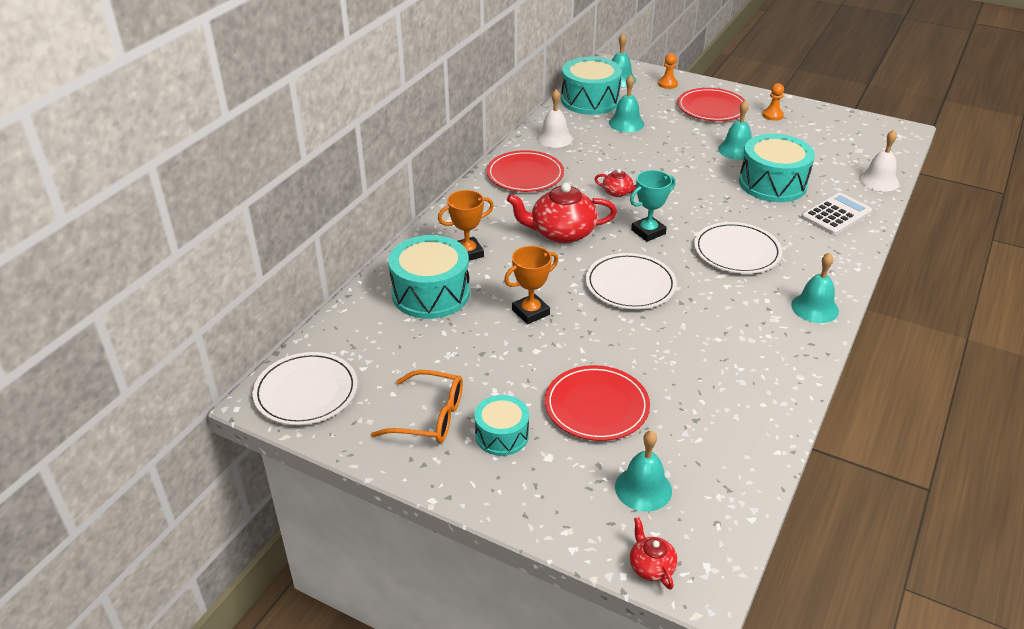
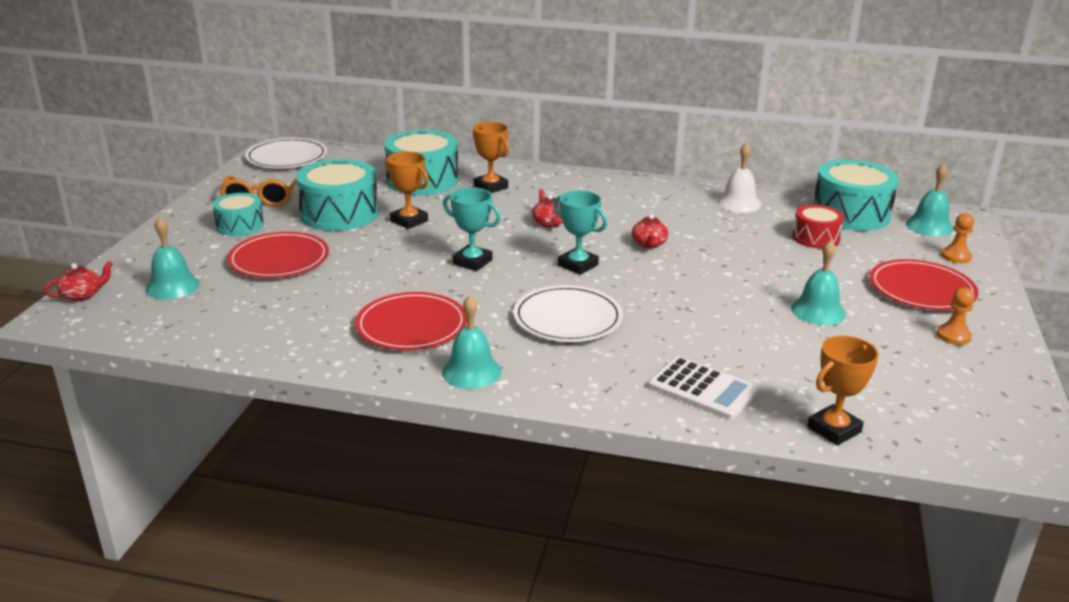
camera: 75 degrees right, 10 degrees down
red plate [487,150,564,192] -> red plate moved to [355,292,467,350]
red teapot [507,183,617,243] -> red teapot [532,189,563,228], size x0.50
white plate [586,253,677,309] -> turquoise trophy [443,187,501,271]
turquoise bell [609,75,644,132] -> red drum [792,205,844,249]
turquoise drum [739,134,815,202] -> turquoise drum moved to [296,159,379,231]
white bell [859,130,899,192] -> orange trophy [807,336,879,446]

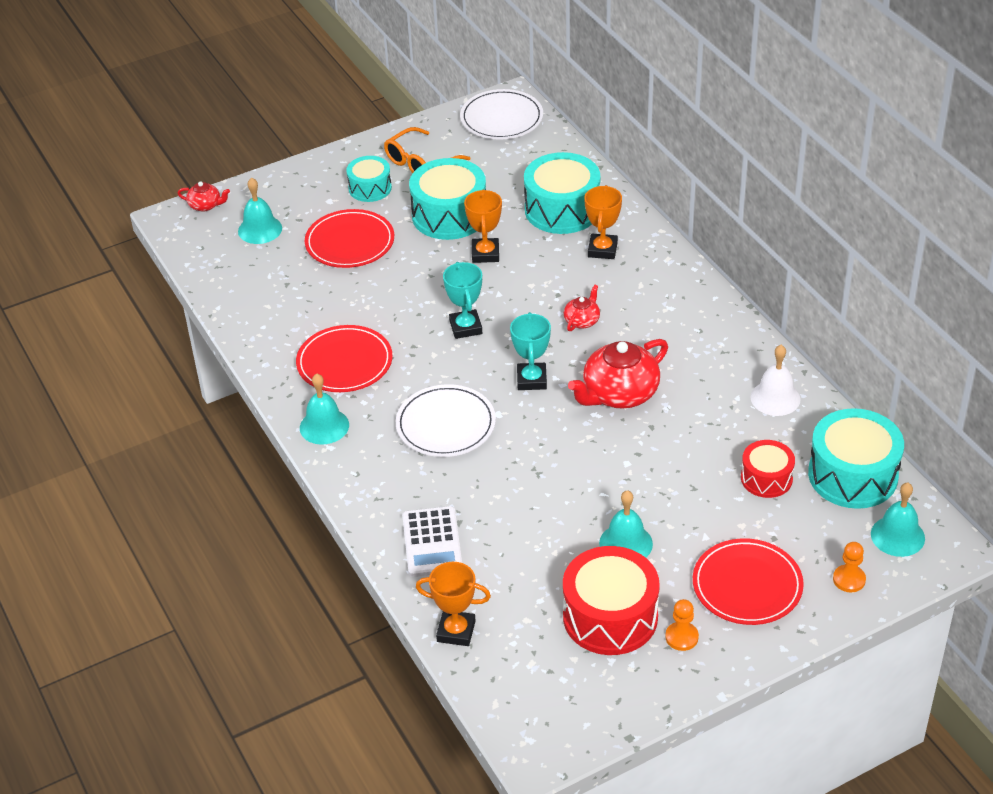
camera: 50 degrees right, 15 degrees up
red teapot [632,214,668,248] -> red teapot [568,339,668,409], size x2.02
none -> red drum [563,546,660,655]

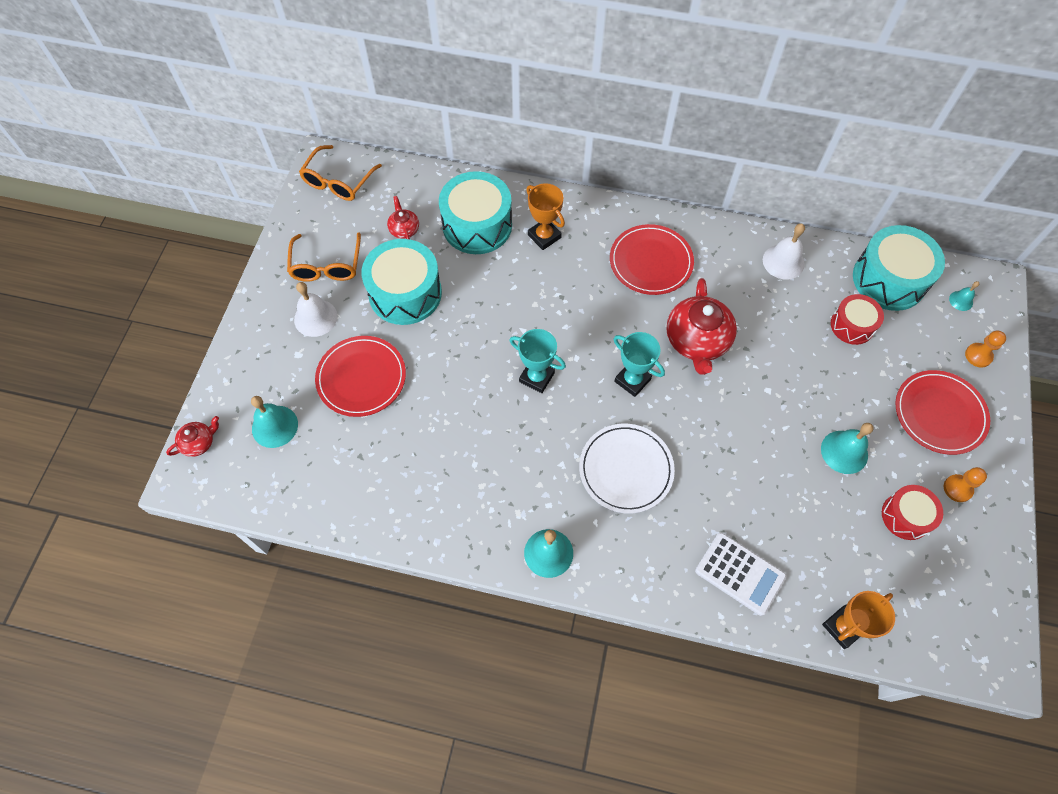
camera: 50 degrees left, 20 degrees up
red plate [296,325,392,392] -> red plate moved to [610,224,694,295]
turquoise drum [346,156,392,202] -> white bell [294,282,337,337]
white plate [460,89,543,140] -> orange glasses [299,145,382,201]
orange trophy [464,189,502,263] -> none
red drum [563,546,660,655] -> red drum [882,485,943,540], size x0.58
red teapot [564,285,600,331] -> red teapot moved to [387,196,419,239]
turquoise bell [871,483,925,557] -> turquoise bell [949,281,979,311], size x0.55

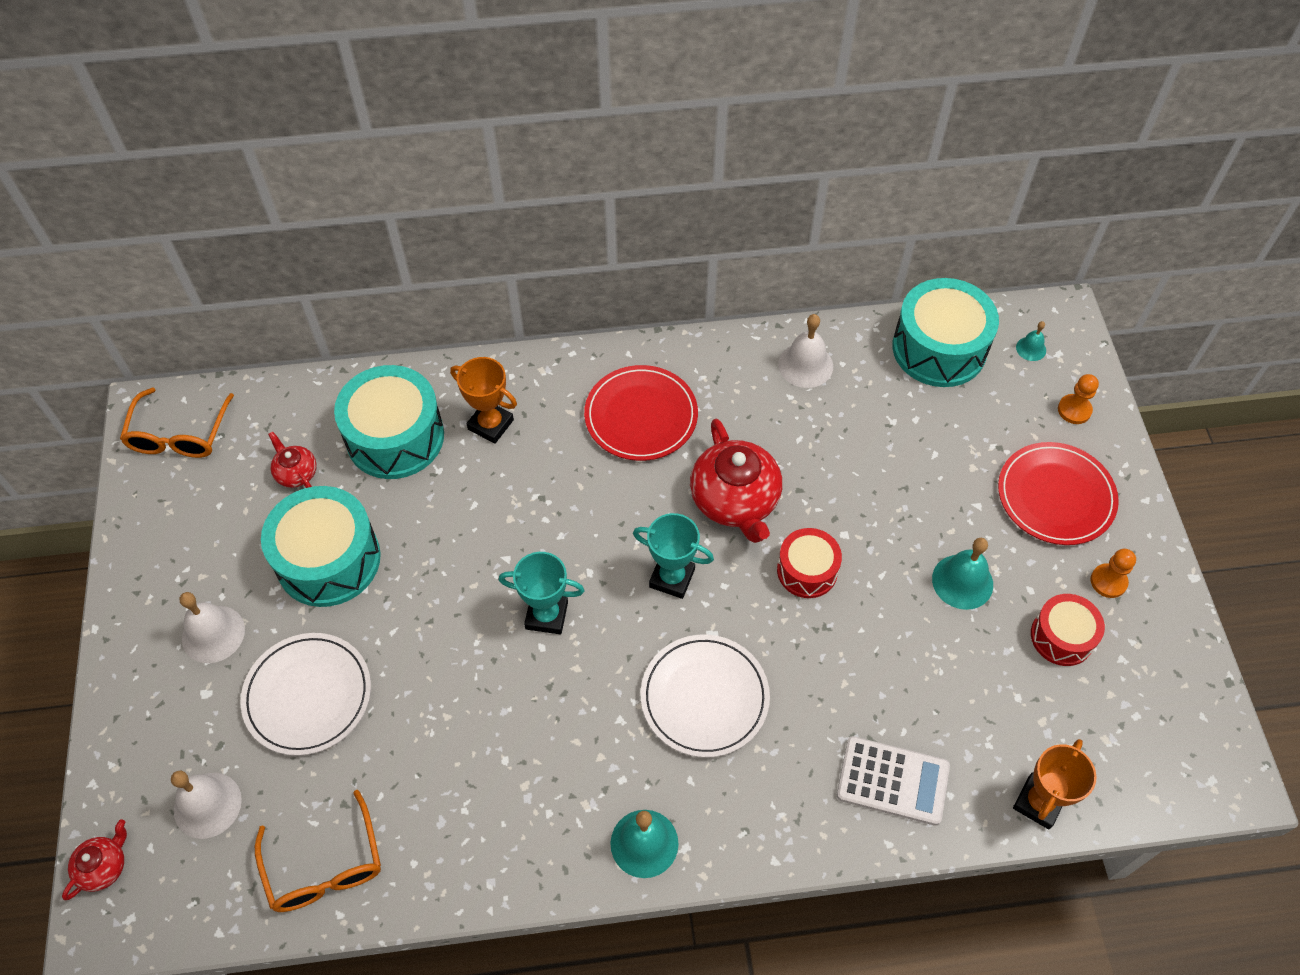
camera: 20 degrees left, 5 degrees down
turquoise bell [251,396,298,448] -> white bell [171,771,242,839]
orange glasses [287,232,361,282] -> orange glasses moved to [255,790,381,912]
red plate [315,336,406,417] -> white plate [240,633,371,756]
red drum [831,294,884,345] -> red drum moved to [777,528,842,598]

